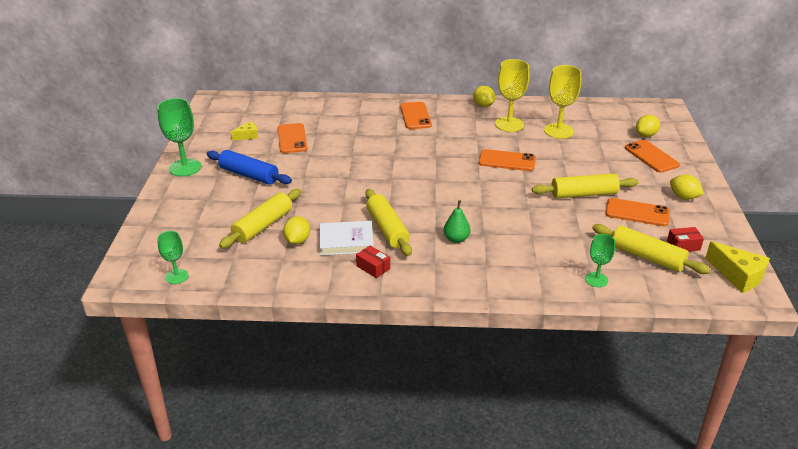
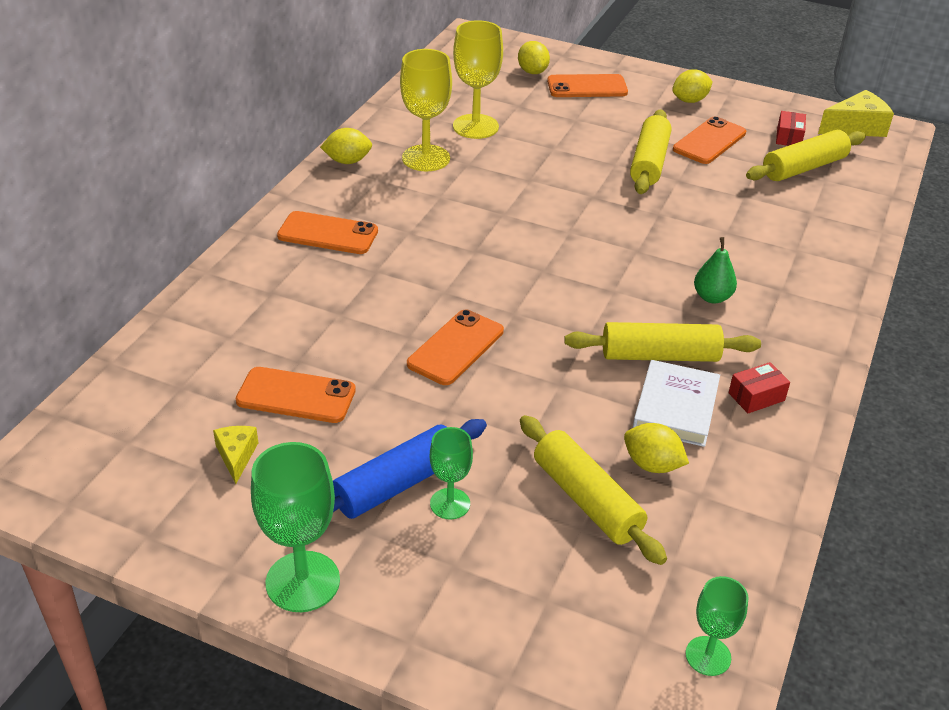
camera: 70 degrees left, 5 degrees up
orange phone [478,149,536,171] -> orange phone moved to [407,309,504,385]
green goblet [585,234,615,287] -> green goblet moved to [430,427,473,519]

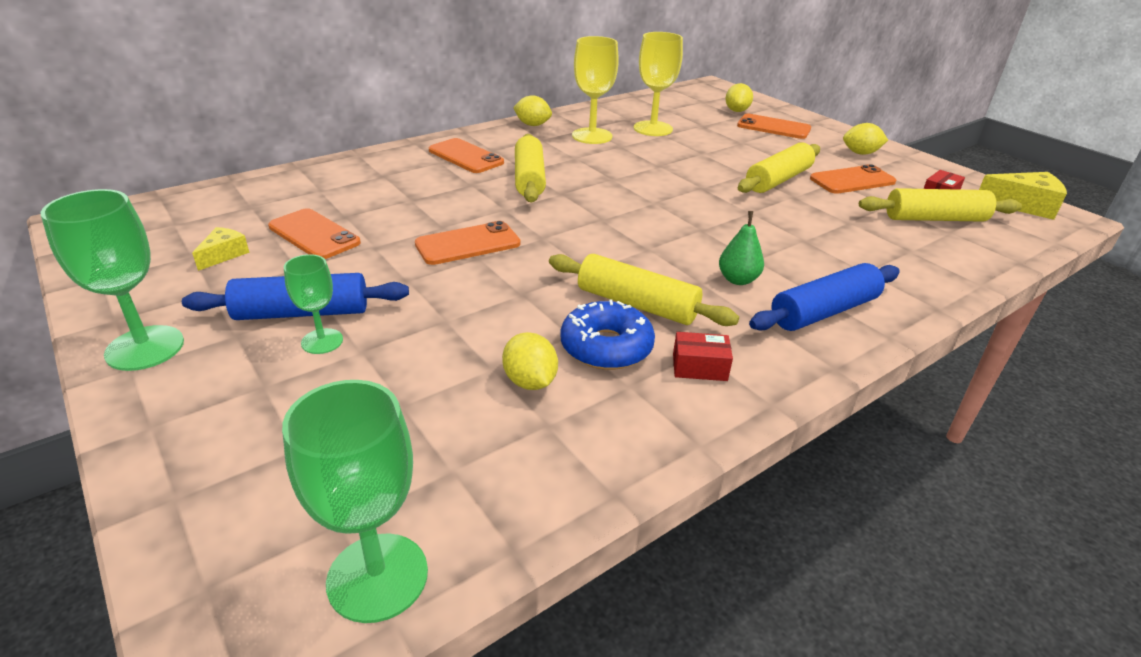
camera: 30 degrees right, 5 degrees down
yellow rolling pin [520,415,667,565] -> yellow rolling pin moved to [515,134,546,202]
white book [633,360,720,447] -> blue donut [560,299,655,370]
green goblet [685,576,748,676] -> green goblet [282,380,428,623], size x1.71
none -> blue rolling pin [749,263,900,331]

